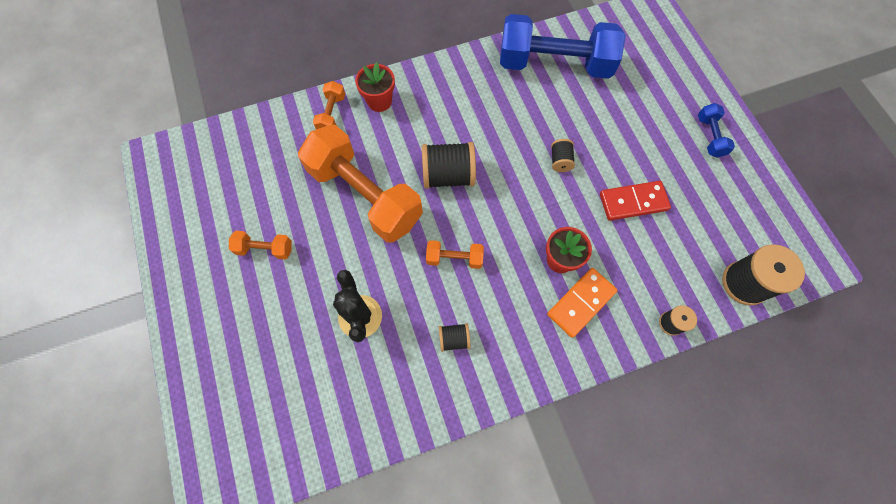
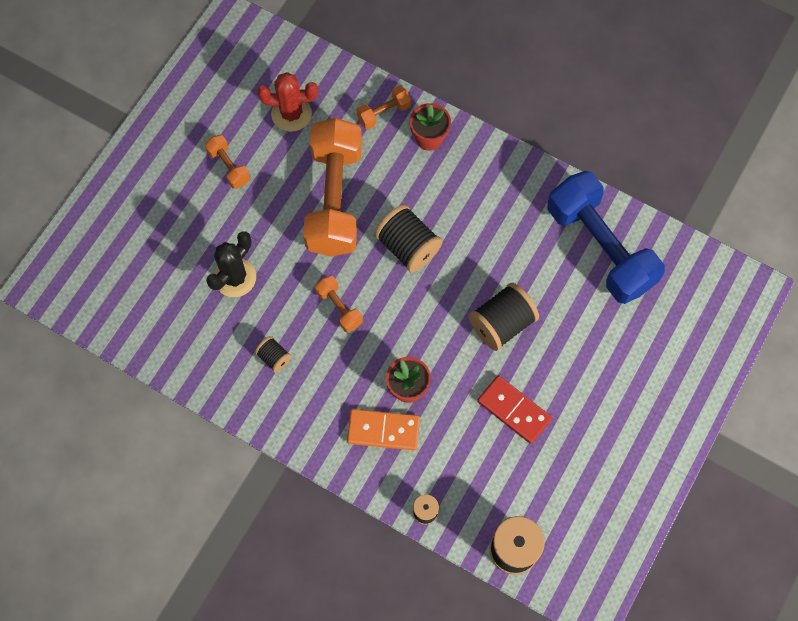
camera: 50 degrees right, 0 degrees up
black spool [551,139,575,172] -> black spool [469,283,539,351], size x1.92
blue dumbbell [698,103,735,158] -> none
none -> red cactus [257,72,318,132]

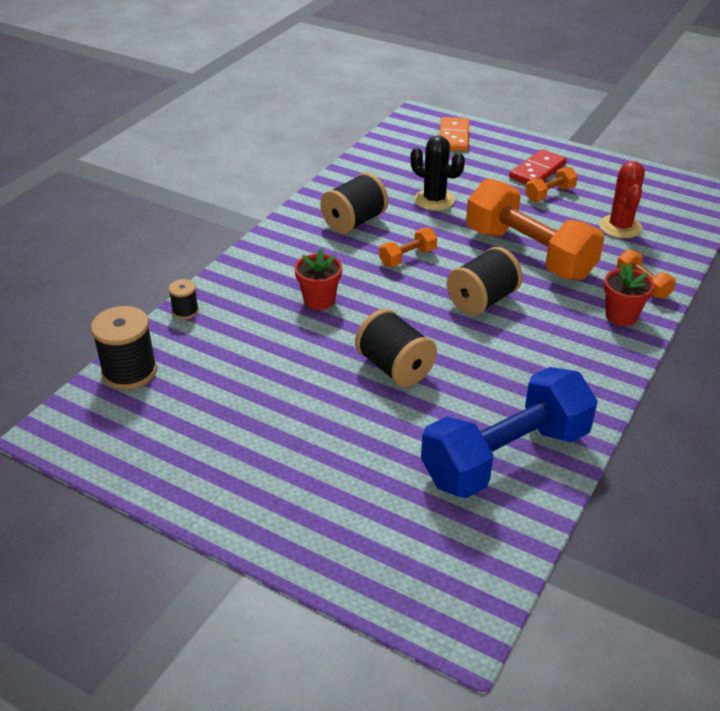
camera: 90 degrees right, 30 degrees down
black spool [255,336,291,373] -> black spool [320,172,388,234], size x1.92
orange dumbbell [303,118,362,257] -> orange dumbbell turned 45 degrees clockwise [466,178,604,280]
orange domino [347,409,420,450] -> orange domino moved to [439,117,469,151]
red domino [477,375,552,444] -> red domino moved to [509,149,567,184]

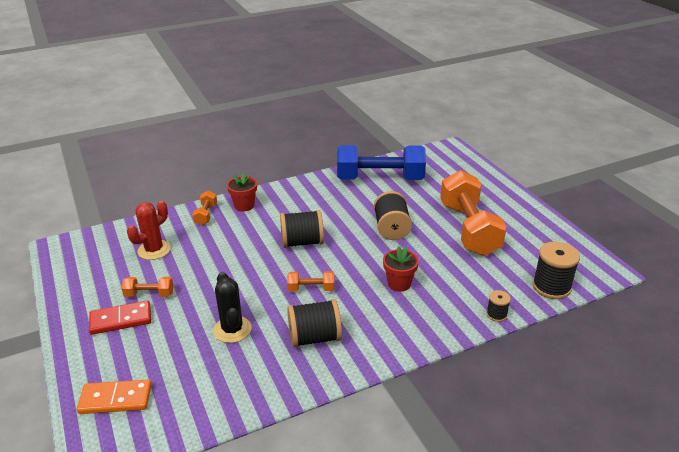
camera: 145 degrees left, 5 degrees down
orange domino [439,117,469,151] -> orange domino turned 45 degrees clockwise [77,379,152,414]
orange dumbbell [466,178,604,280] -> orange dumbbell moved to [440,170,507,256]

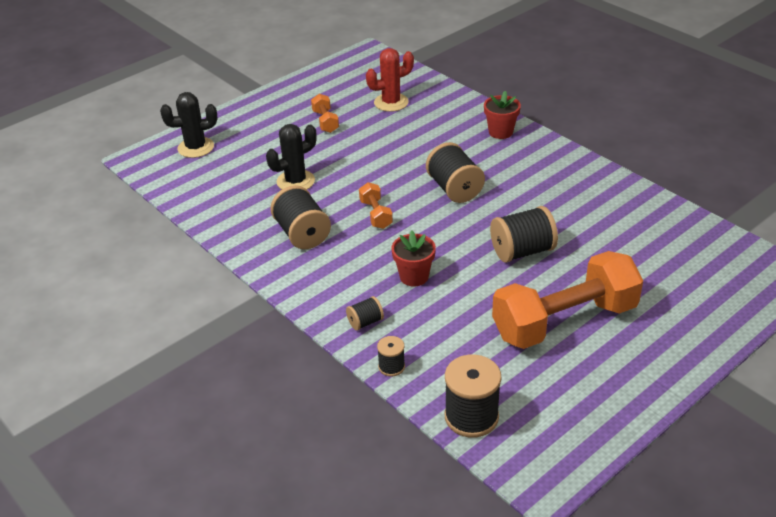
camera: 75 degrees right, 5 degrees up
orange domino [77,379,152,414] -> black cactus [160,92,218,158]
red domino [89,301,151,335] -> none
red cactus [127,201,171,260] -> red cactus turned 45 degrees counterclockwise [366,48,414,112]
orange dumbbell [192,191,217,225] -> none
blue dumbbell [337,145,426,180] -> none
none -> black spool [346,296,384,331]

